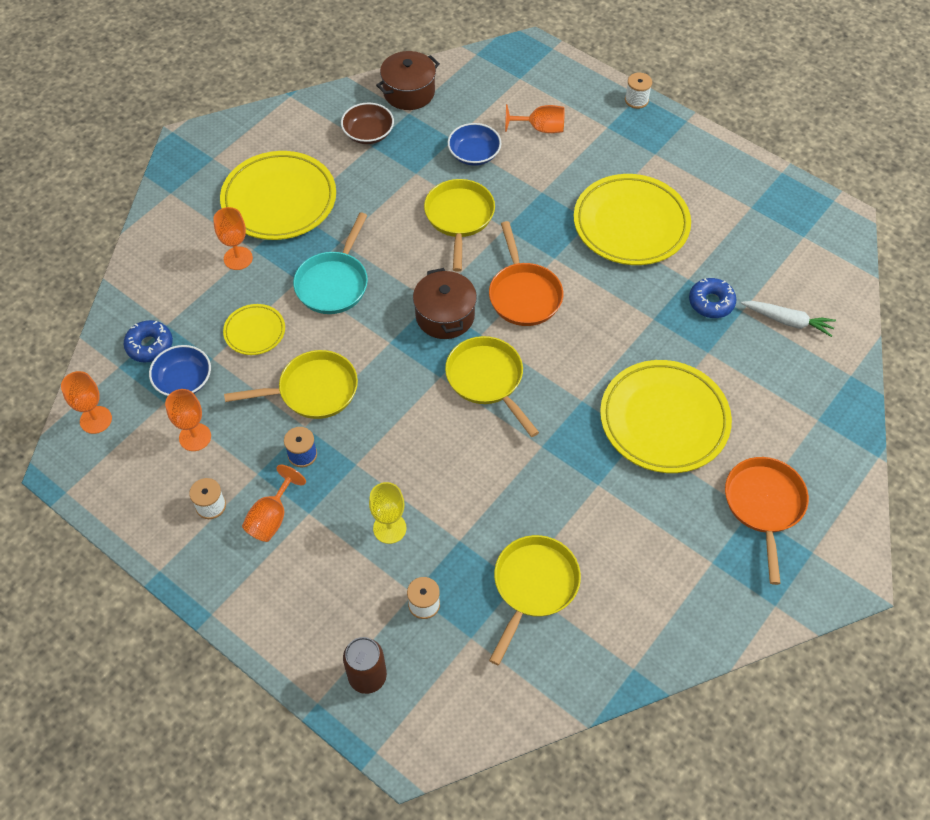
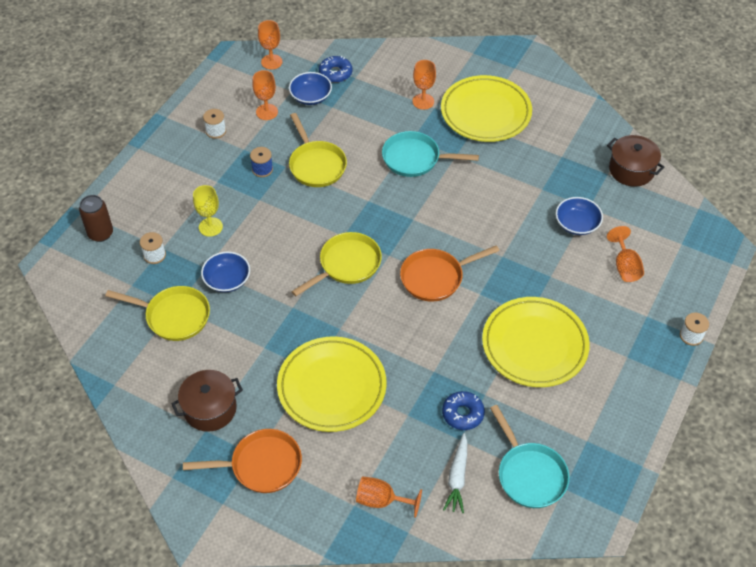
camera: 80 degrees right, 5 degrees down
yellow plate [223,304,285,355] -> none
orange goblet [242,465,306,542] -> orange goblet moved to [356,477,422,518]
brown bowl [341,103,394,144] -> none
brown pot [413,268,477,339] -> brown pot moved to [171,370,243,432]
yellow pan [424,179,495,272] -> none
none -> blue bowl [201,251,250,292]
none -> turquoise pan [490,405,570,508]

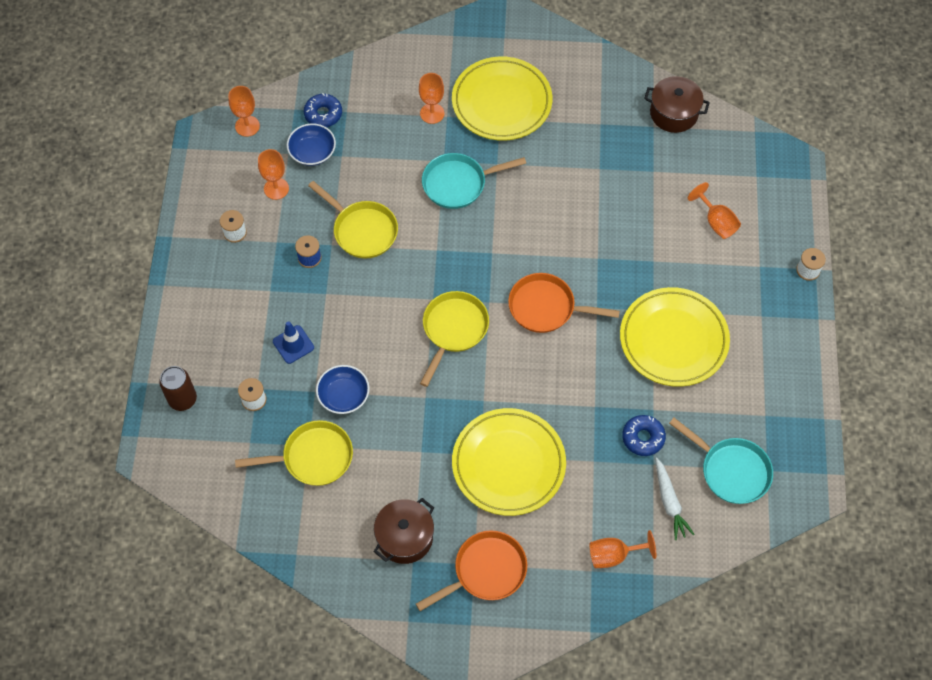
camera: 25 degrees left, 10 degrees up
yellow goblet [193,185,223,237] -> blue traffic cone [273,321,314,364]
orange pan [400,245,499,302] -> orange pan turned 60 degrees clockwise [508,273,620,333]
blue bowl [556,197,603,235] -> none

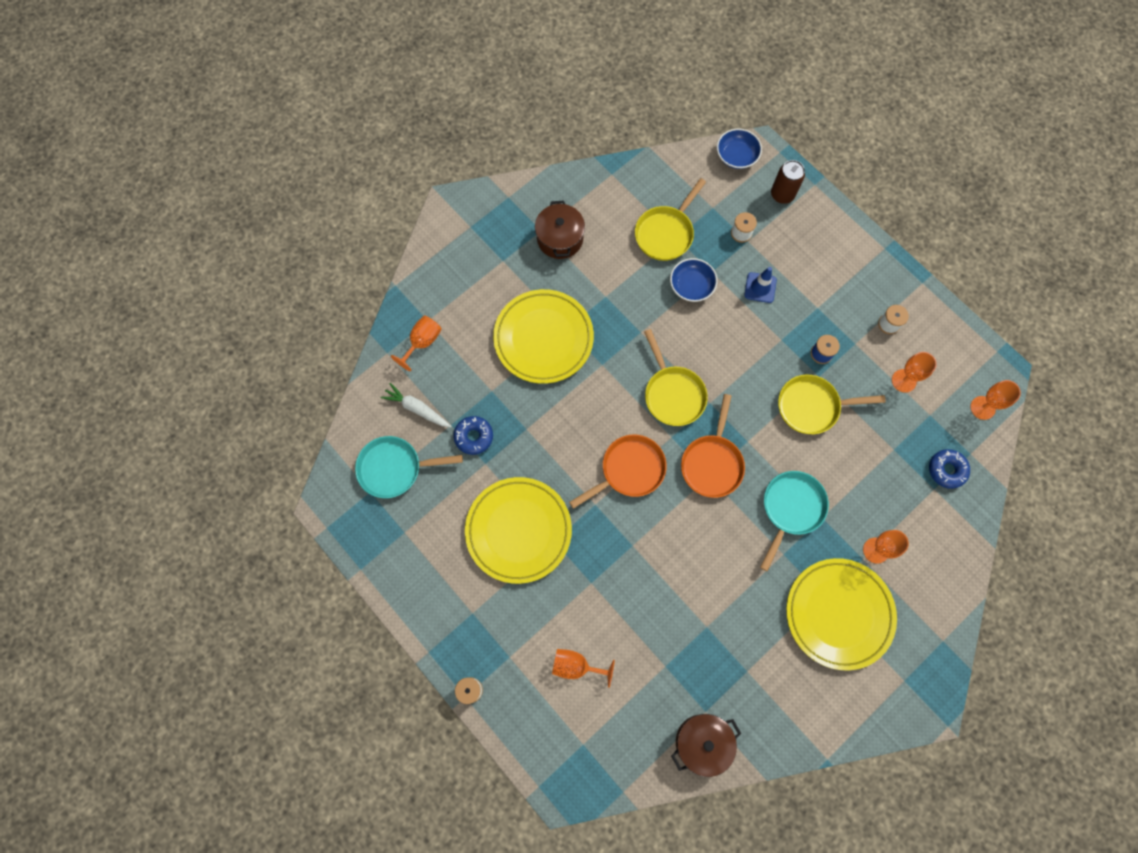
camera: 135 degrees right, 10 degrees up
blue bowl [287,123,336,166] -> blue bowl moved to [717,129,762,169]
orange pan [416,530,527,611] -> orange pan moved to [681,394,745,498]

